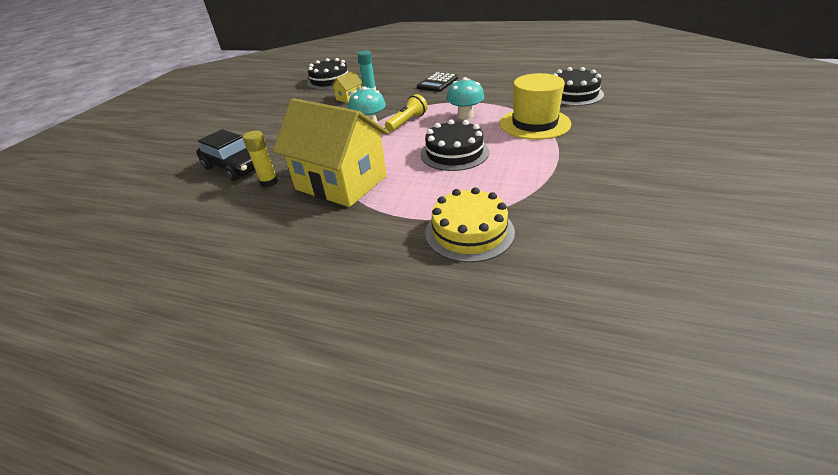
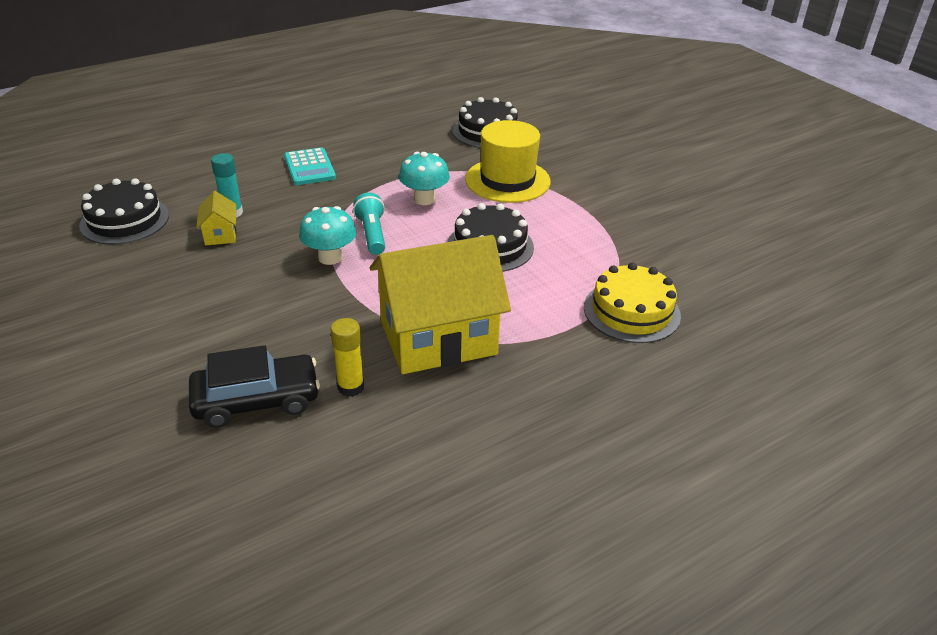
camera: 55 degrees left, 0 degrees up
yellow flashlight [385,94,428,132] -> turquoise flashlight [353,193,385,255]
black calculator [417,72,458,92] -> turquoise calculator [284,147,336,185]

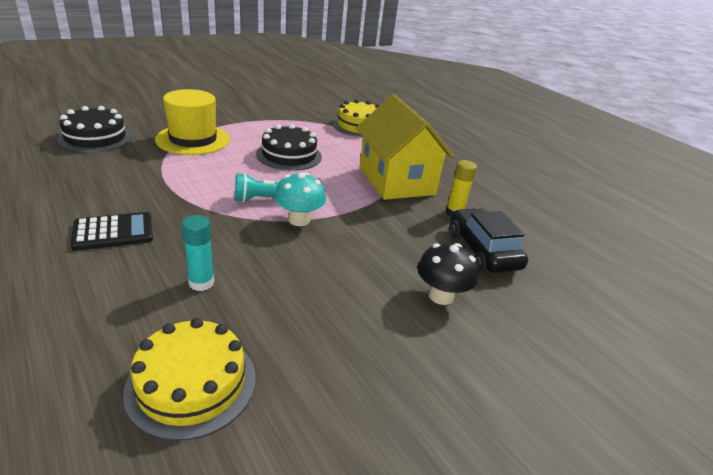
camera: 95 degrees left, 5 degrees down
black cake [79,178,169,245] -> yellow cake [123,318,256,441]
yellow house [196,191,237,245] -> none
turquoise calculator [284,147,336,185] -> black calculator [70,212,153,251]
turquoise mushroom [399,152,450,205] -> none
none -> black mushroom [417,243,479,305]

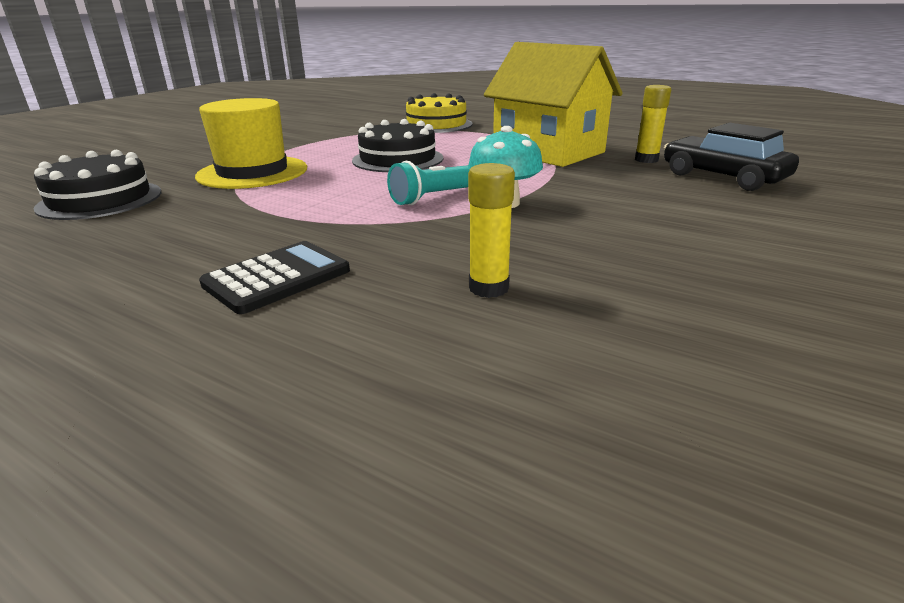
camera: 20 degrees left, 5 degrees down
yellow cake [123,318,256,441] -> none
turquoise glue stick [181,215,214,291] -> yellow glue stick [468,163,515,298]
black mushroom [417,243,479,305] -> none

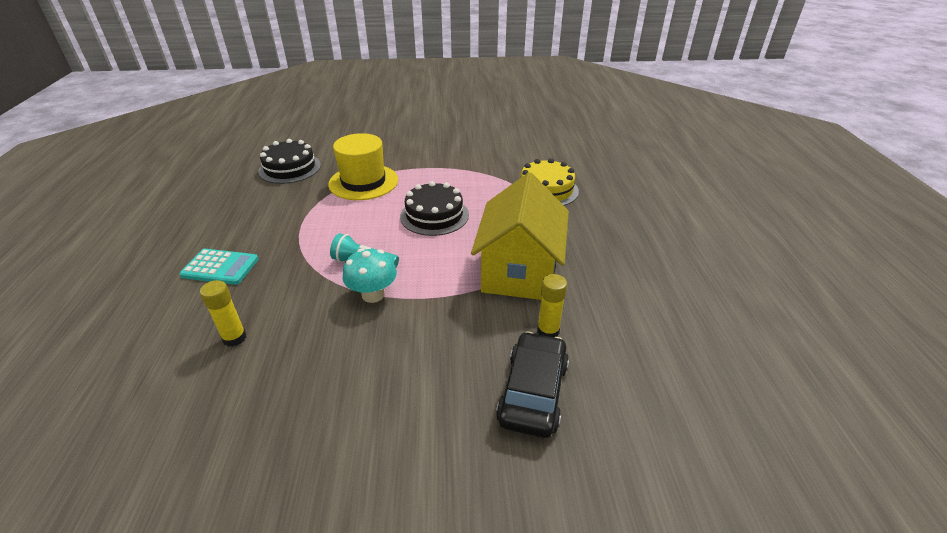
camera: 55 degrees right, 10 degrees up
black calculator [199,241,350,314] -> turquoise calculator [180,249,259,285]

